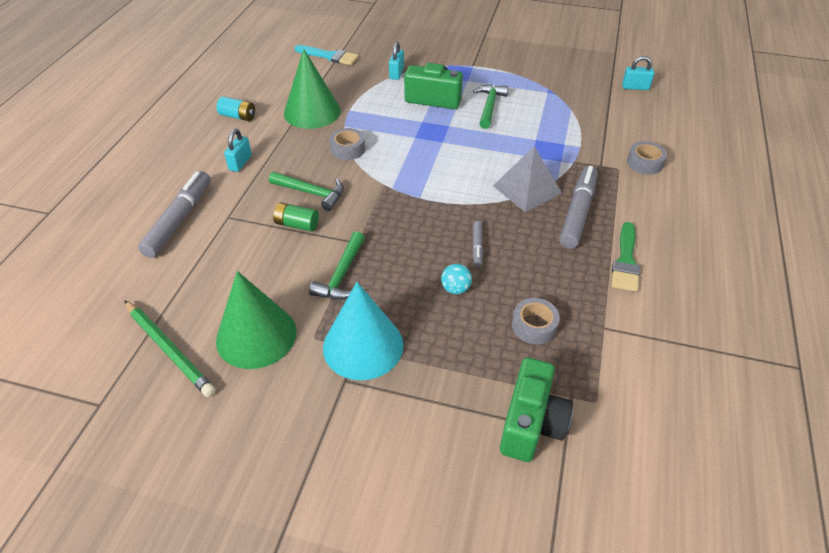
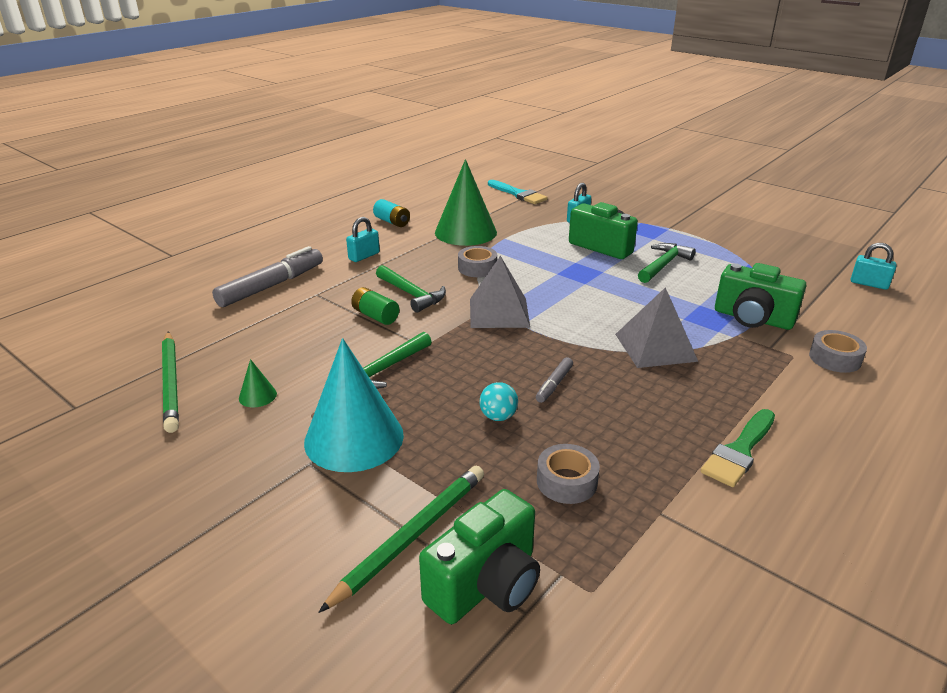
camera: 25 degrees right, 15 degrees down
green cone [216,271,297,369] -> green cone [239,359,277,407], size x0.41
grey marker [559,166,597,249] -> none
none -> green pencil [318,466,484,613]
none -> grey pyramid [470,256,530,328]
none -> green camera [715,263,806,330]

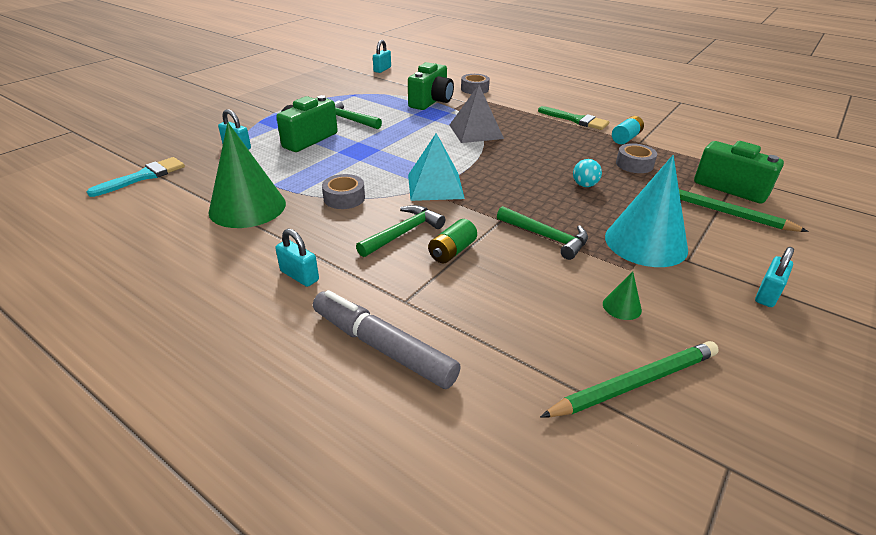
camera: 95 degrees left, 5 degrees up
turquoise battery [373,199,410,227] -> turquoise battery moved to [612,116,644,144]
grey pyramid [470,256,530,328] -> turquoise pyramid [408,133,465,201]
grey marker [536,357,573,403] -> none
none -> turquoise padlock [755,247,794,307]

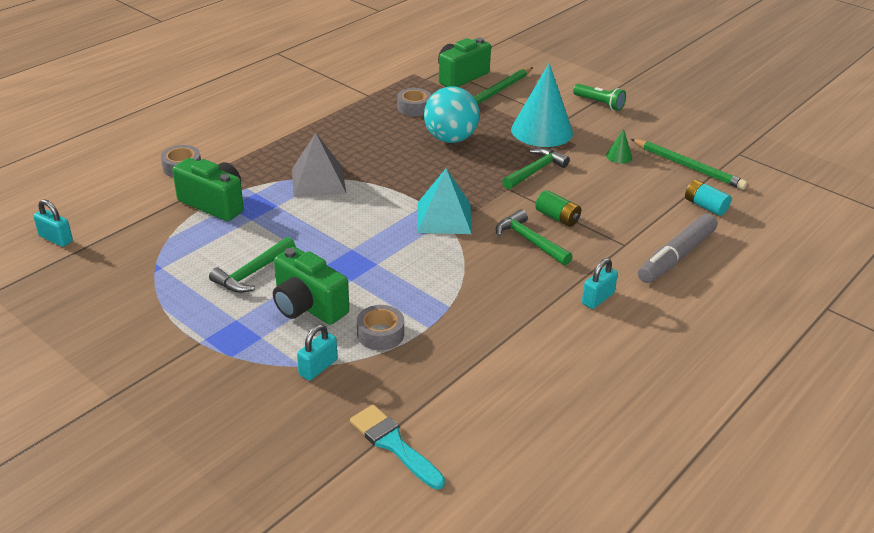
camera: 85 degrees left, 0 degrees up
green cone [208,122,286,228] -> none
grey tape [322,174,365,209] -> grey tape moved to [357,305,404,350]
green brush [538,106,609,130] -> none
green pencil [540,341,719,418] -> green pencil turned 150 degrees clockwise [631,139,748,190]
turquoise ball [573,159,602,187] -> turquoise ball [424,87,480,143], size x2.16
turquoise battery [612,116,644,144] -> turquoise battery moved to [685,180,732,216]
turquoise padlock [755,247,794,307] -> green flashlight [573,84,626,111]

